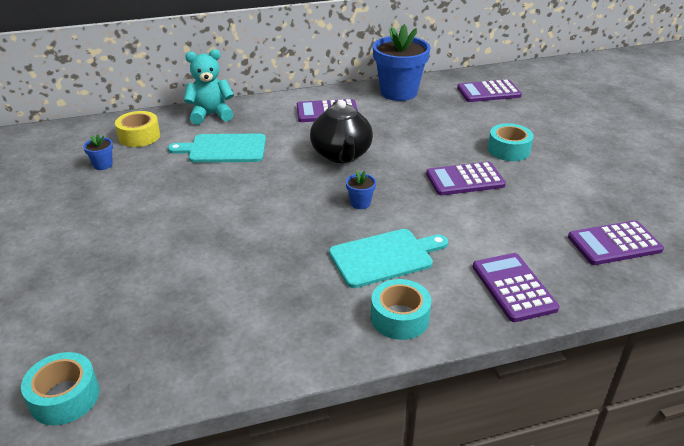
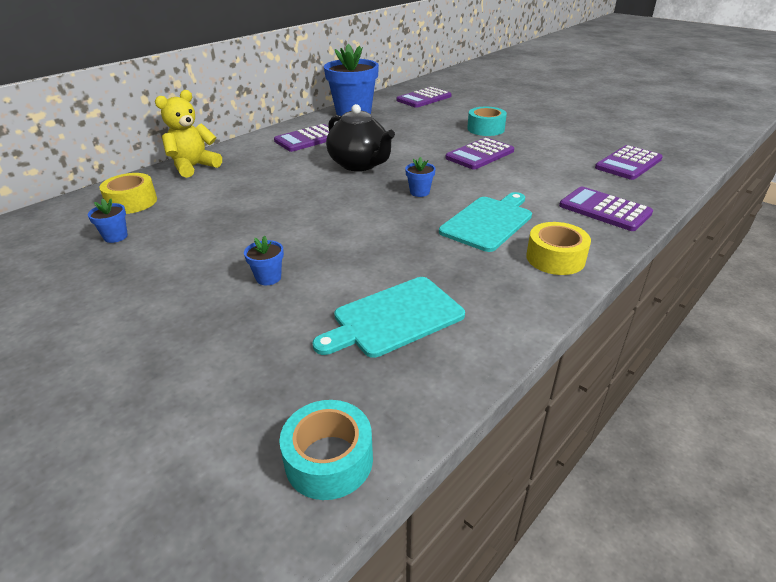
camera: 30 degrees left, 0 degrees up
turquoise cutting board [168,134,266,163] -> turquoise cutting board moved to [312,277,465,358]
turquoise teddy bear [184,49,234,125] -> yellow teddy bear [155,90,222,178]
turquoise tape [371,279,431,340] -> yellow tape [526,222,591,275]
none -> blue flower pot [244,235,284,285]

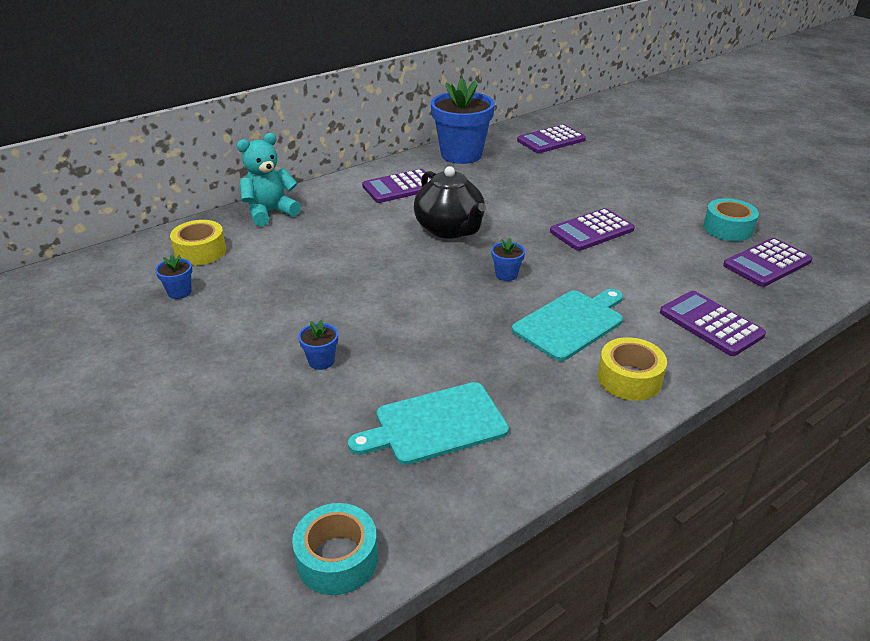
camera: 10 degrees right, 0 degrees up
yellow teddy bear [155,90,222,178] -> turquoise teddy bear [237,133,301,226]
turquoise tape [467,107,507,136] -> turquoise tape moved to [703,198,759,241]

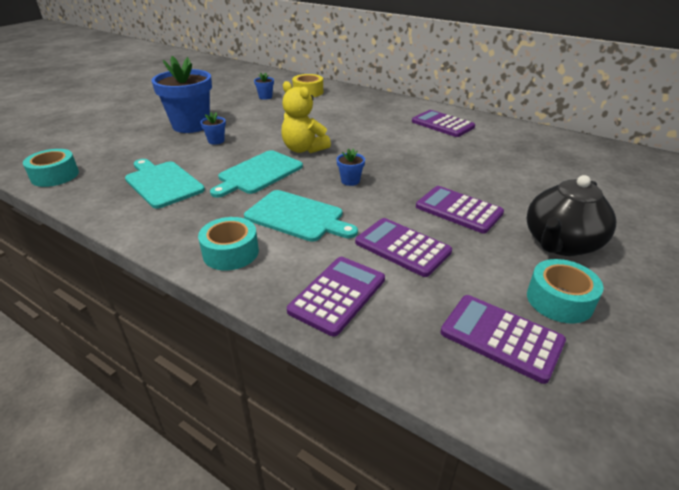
camera: 70 degrees right, 0 degrees up
turquoise teddy bear [237,133,301,226] -> none
black teapot [414,166,486,239] -> black teapot moved to [527,175,616,256]
blue flower pot [431,78,495,164] -> blue flower pot moved to [151,56,212,133]
purple calculator [517,125,586,153] -> purple calculator moved to [355,218,452,277]
yellow tape [598,337,667,401] -> turquoise tape [198,217,259,270]
none -> turquoise cutting board [210,150,303,198]
none -> yellow teddy bear [281,81,331,153]

